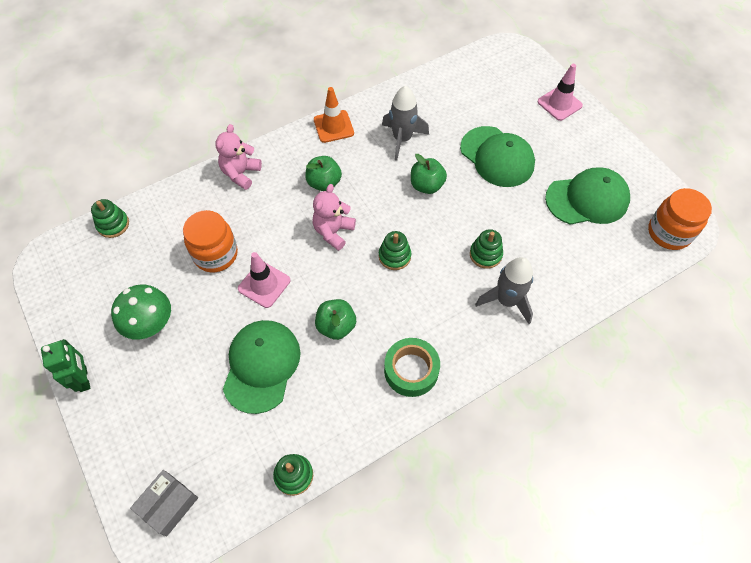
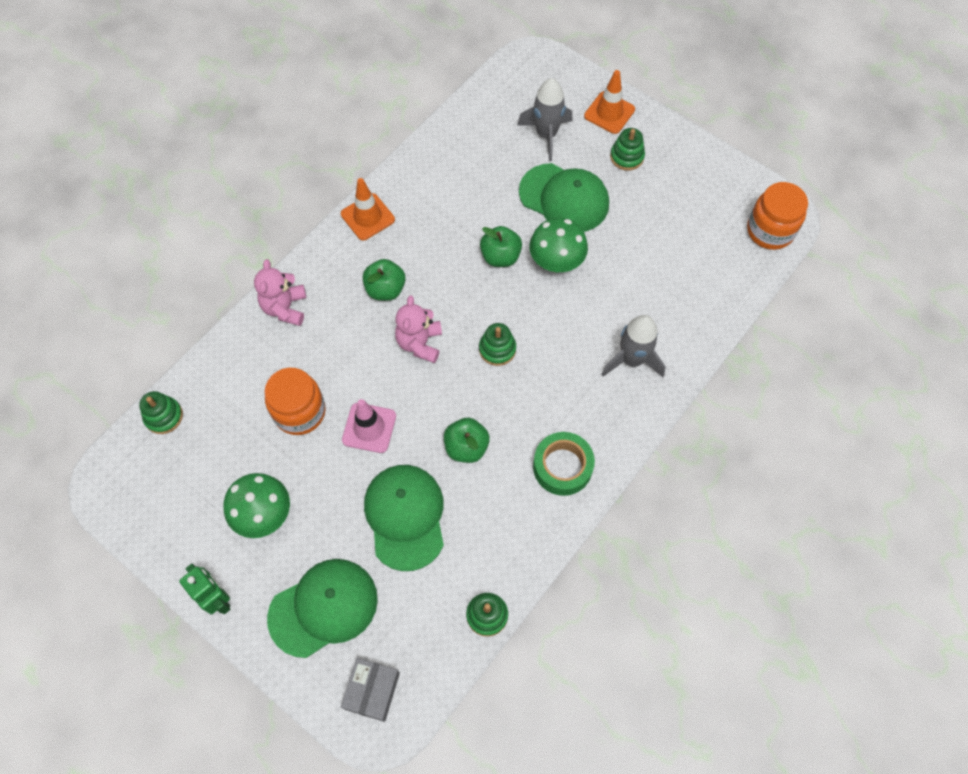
camera: 20 degrees left, 5 degrees up
grey rocket [382,86,429,161] -> grey rocket moved to [517,78,572,161]
green stacking toy [470,229,503,269] -> green stacking toy moved to [610,128,645,171]
pink traffic cone [537,64,583,121] -> orange traffic cone [584,70,635,134]
green cap [545,167,630,225] -> green cap moved to [267,559,378,658]
none -> green mushroom [529,218,588,272]

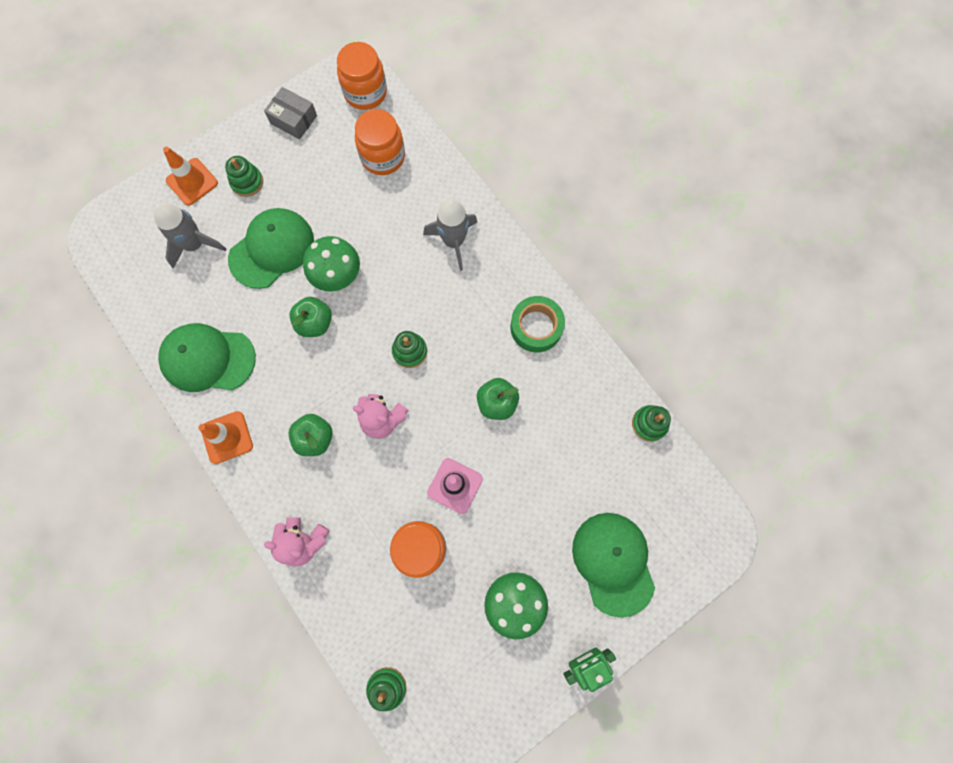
camera: 75 degrees left, 10 degrees up
grey box [341,658,400,722] -> grey box moved to [264,87,317,140]
green cap [364,465,444,571] -> green cap moved to [158,323,256,392]
none -> orange jar [355,109,405,175]

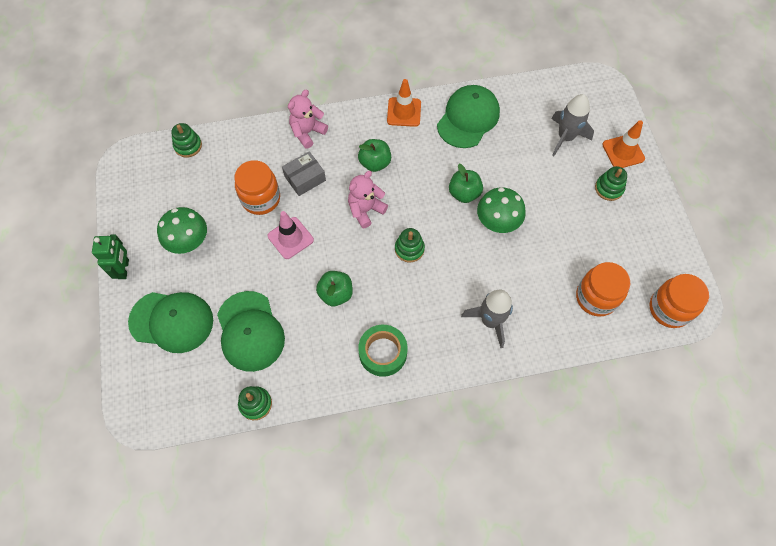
camera: 115 degrees right, 10 degrees down
green cap [228,208,314,289] -> green cap moved to [217,291,285,372]
grey box [264,87,317,140] -> grey box moved to [282,151,326,196]

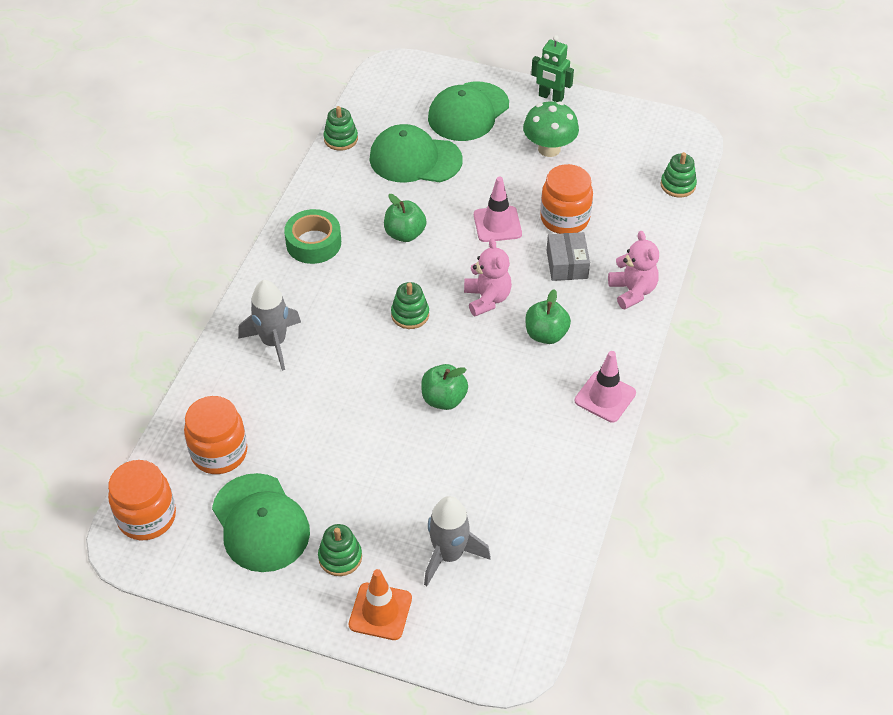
camera: 120 degrees right, 15 degrees down
orange traffic cone [387,79,421,127] -> pink traffic cone [575,351,636,423]
green cap [437,85,500,148] -> green cap moved to [212,473,310,572]
green mushroom [477,187,526,233] -> none

